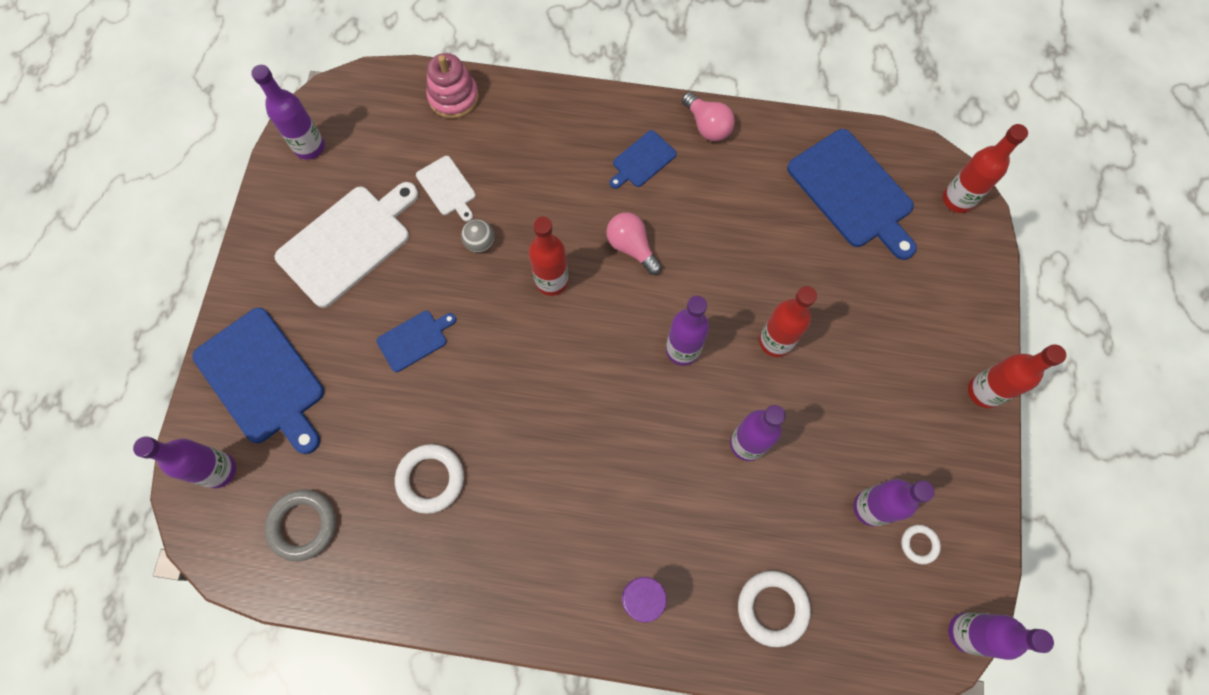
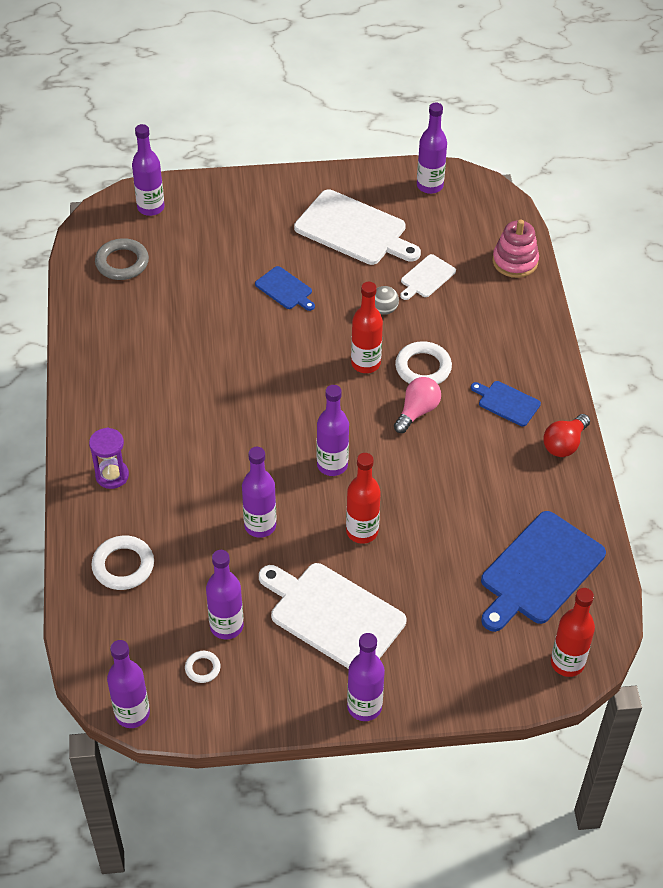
camera: 75 degrees right, 20 degrees down
blue cutting board [192,308,324,454] -> none
white ring [395,444,464,514] -> white ring moved to [395,341,452,384]
pink light bulb [682,92,735,141] -> red light bulb [543,414,590,457]
red bottle [968,344,1066,408] -> purple bottle [347,633,385,721]
none -> white cutting board [259,563,406,669]

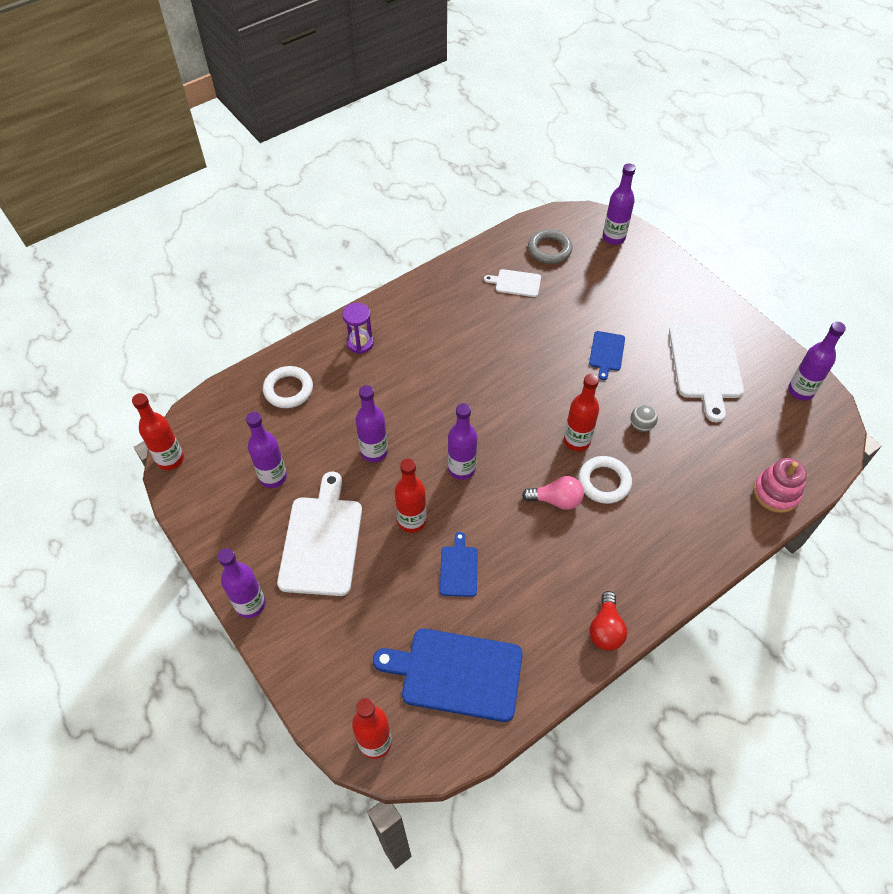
camera: 60 degrees right, 5 degrees up
purple bottle [107,640,150,728] -> red bottle [132,393,184,470]
white ring [185,651,221,683] -> none
white cutting board [400,254,456,300] -> white cutting board moved to [484,269,541,297]
blue cutting board [471,381,541,427] -> blue cutting board moved to [440,532,478,597]
red light bulb [543,414,590,457] -> red light bulb turned 90 degrees counterclockwise [590,591,627,651]

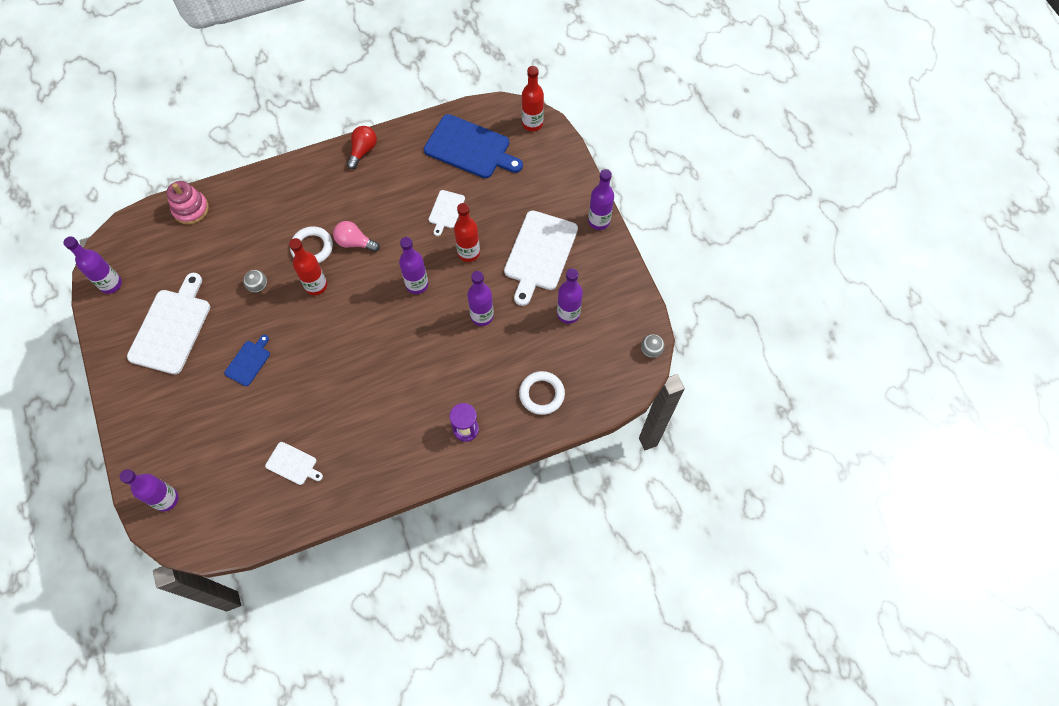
camera: 165 degrees left, 10 degrees up
red bottle [132,393,184,470] -> grey ball [641,334,665,358]
blue cutting board [440,532,478,597] -> white cutting board [429,190,465,236]
grey ring [528,229,573,264] -> none

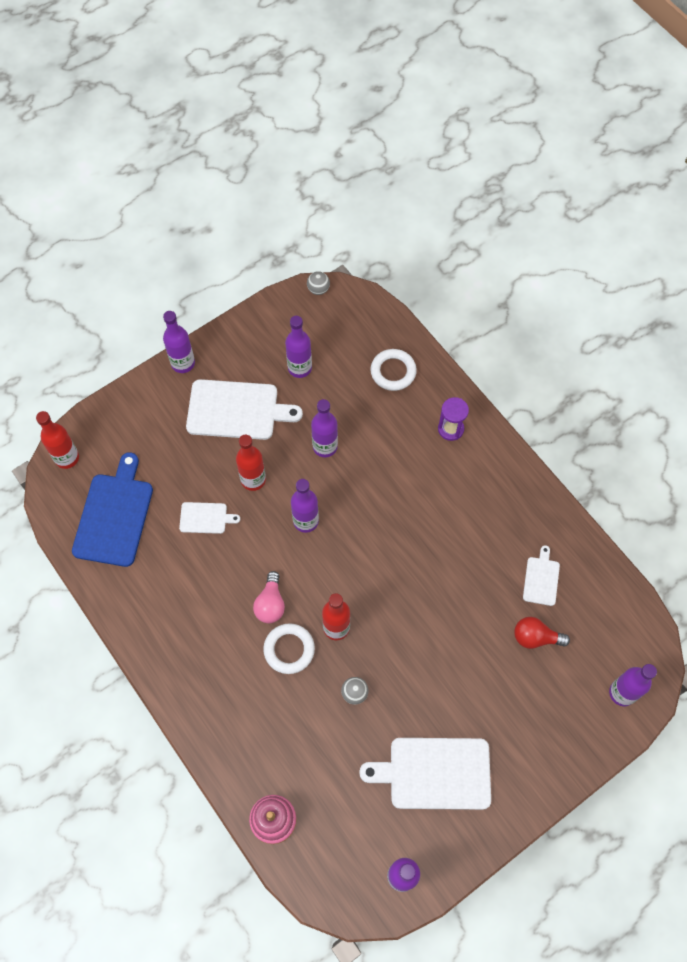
camera: 105 degrees left, 0 degrees up
blue cutting board [224,335,270,386] -> none
red light bulb [347,126,377,169] -> red light bulb moved to [514,617,570,649]

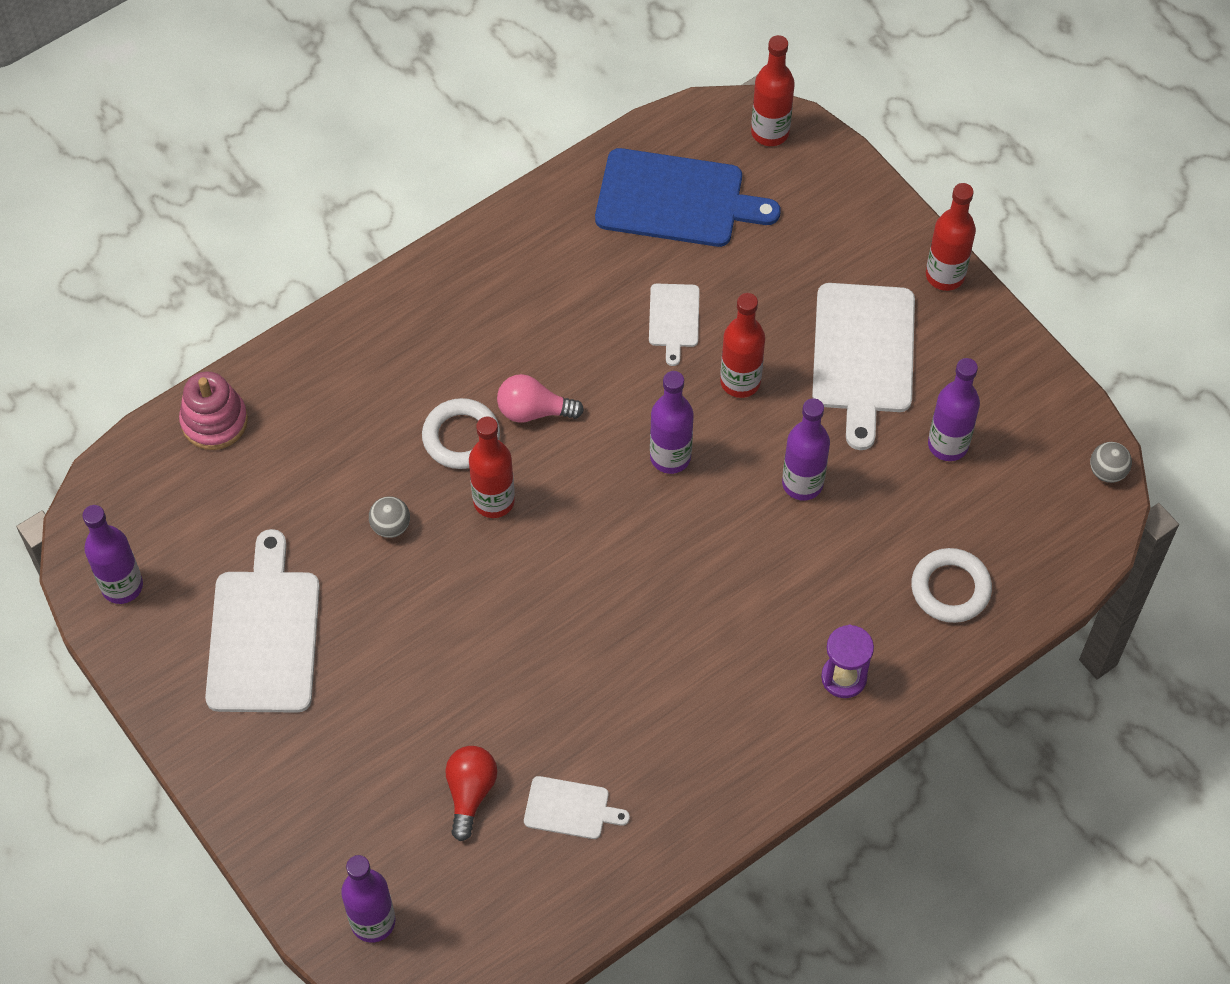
camera: 90 degrees right, 5 degrees down
purple bottle [163,311,195,373] -> red bottle [926,183,976,291]

